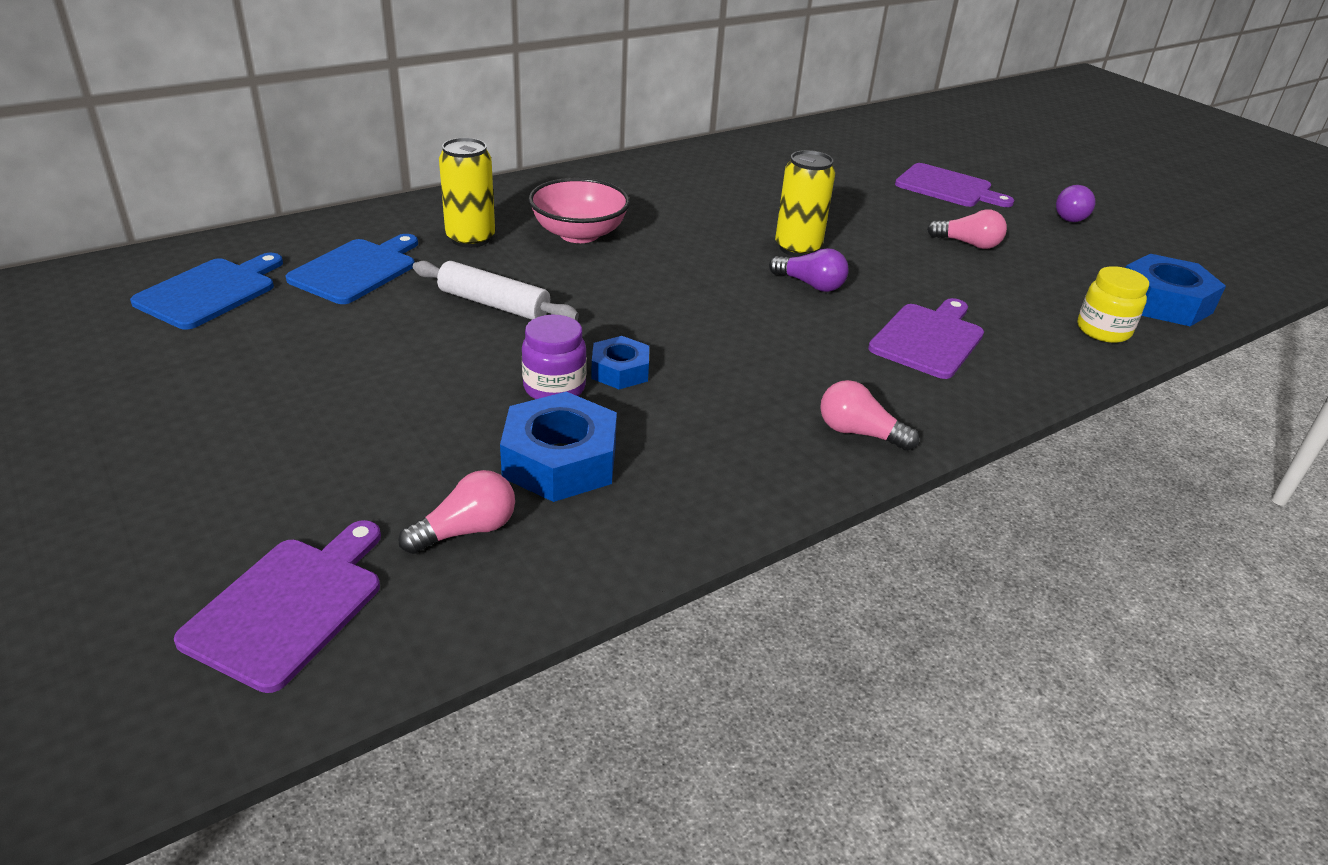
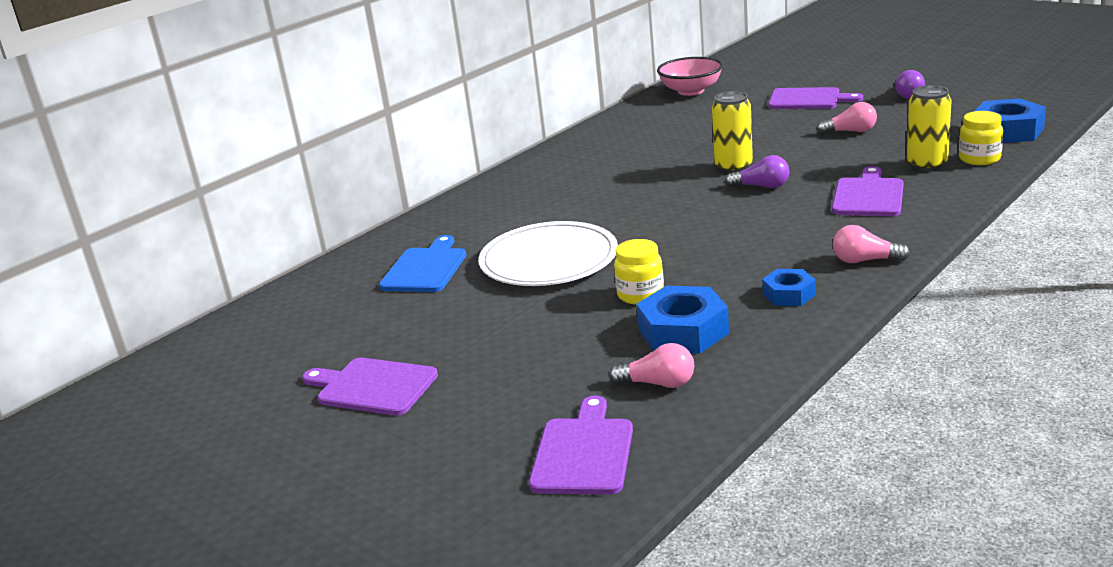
camera: 10 degrees left, 10 degrees down
blue cutting board [130,253,283,330] -> none
pink light bulb [398,470,515,554] -> pink light bulb turned 60 degrees clockwise [609,343,694,388]
white rolling pin [413,261,579,320] -> white plate [479,221,618,286]
yellow can [439,138,495,248] -> yellow can moved to [907,85,952,171]
purple jar [522,315,587,399] -> yellow jar [614,239,664,305]
pink bowl [528,178,630,243] -> pink bowl moved to [657,57,723,96]
blue nut [591,336,649,389] -> blue nut moved to [762,269,816,306]
none -> purple cutting board [302,358,438,416]

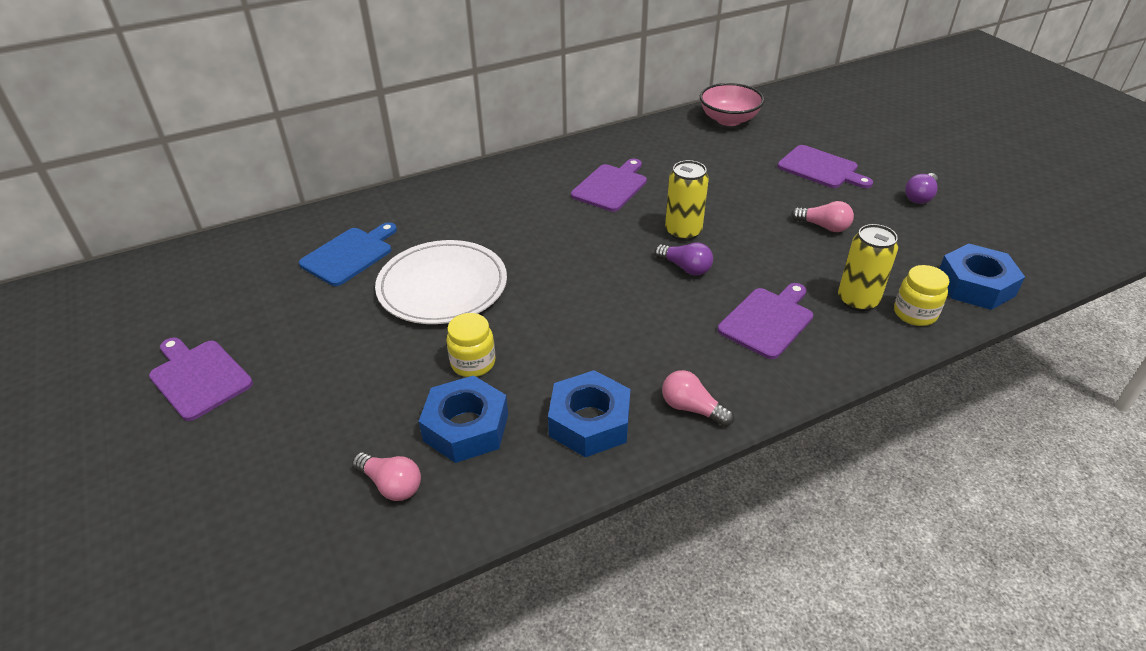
camera: 20 degrees right, 15 degrees up
purple cutting board [529,396,633,495] -> purple cutting board moved to [571,159,647,212]
blue nut [762,269,816,306] -> blue nut [548,370,630,457], size x1.69

